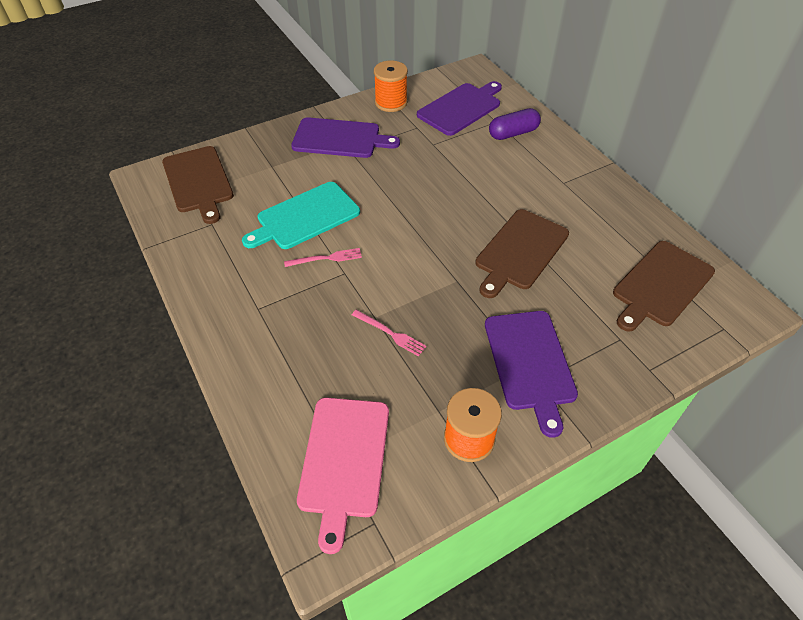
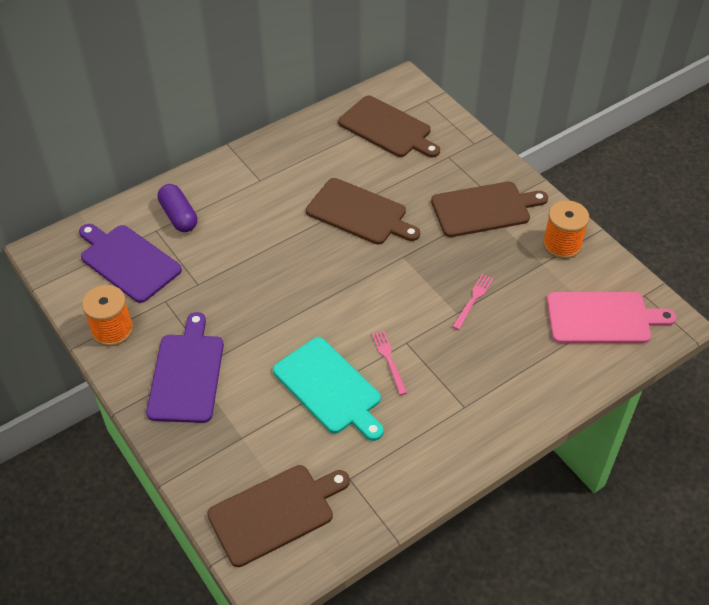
camera: 95 degrees left, 0 degrees up
purple cutting board [485,311,578,438] -> brown cutting board [431,182,548,237]

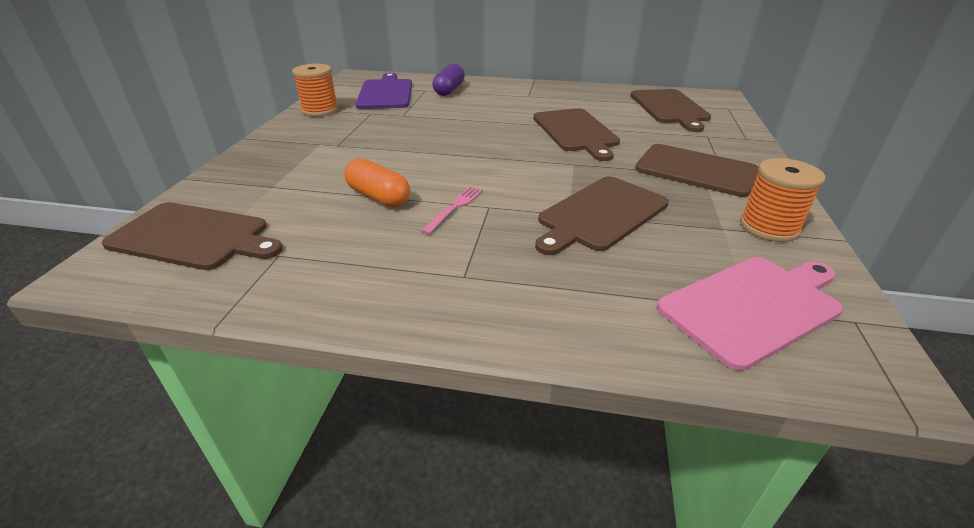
camera: 45 degrees right, 15 degrees down
purple cutting board [146,312,224,423] -> none
turquoise cutting board [273,337,384,441] -> orange capsule [344,158,410,207]
pink fork [452,274,494,330] -> brown cutting board [535,176,669,255]
pink cutting board [547,292,676,343] -> pink cutting board turned 75 degrees counterclockwise [657,257,843,371]

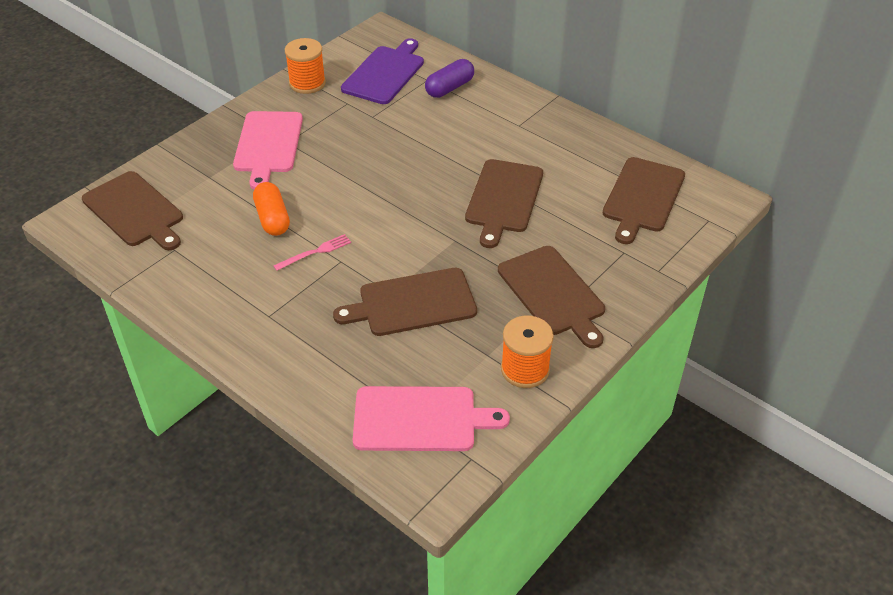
camera: 30 degrees right, 10 degrees up
none -> pink cutting board [233,111,303,189]

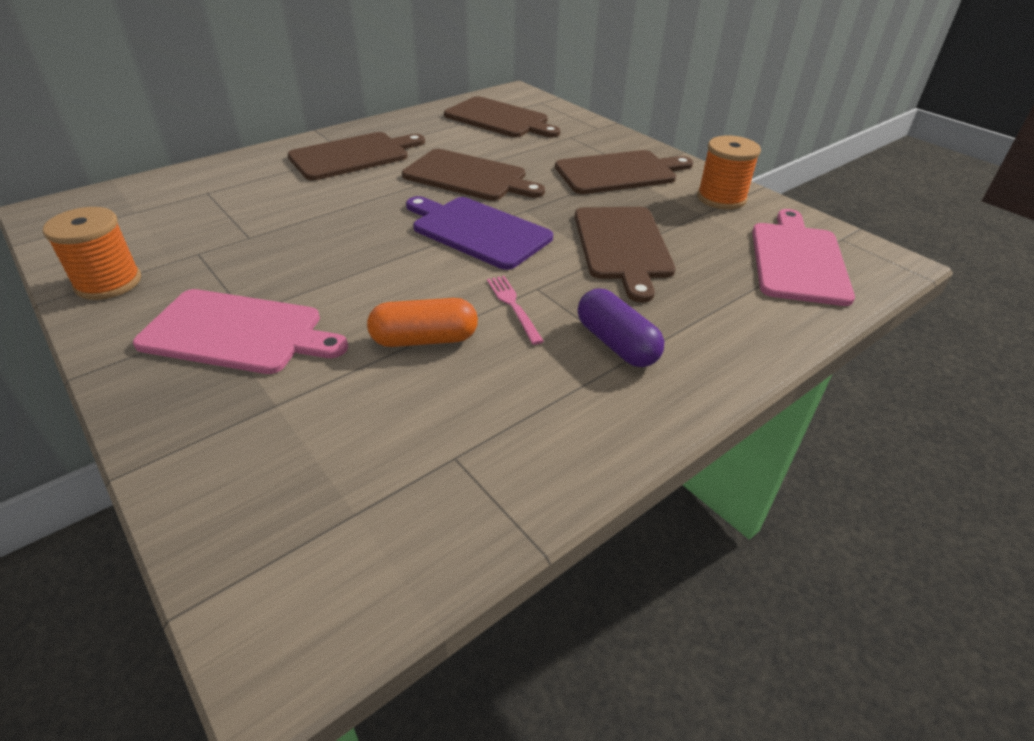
camera: 80 degrees left, 5 degrees down
brown cutting board [82,171,183,250] -> brown cutting board moved to [287,132,425,180]
purple cutting board [341,38,424,104] -> purple cutting board moved to [406,196,553,270]
purple capsule [425,59,474,98] -> purple capsule moved to [578,288,664,367]

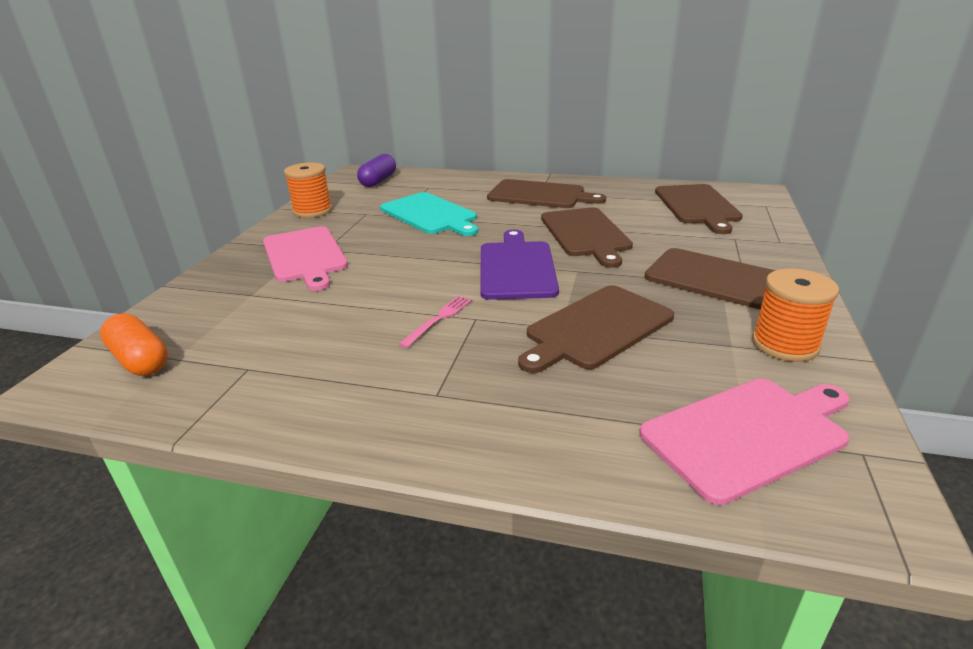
camera: 55 degrees right, 10 degrees down
orange capsule [367,298,478,347] -> orange capsule moved to [100,313,168,376]
purple capsule [578,288,664,367] -> purple capsule moved to [357,154,396,187]
none -> turquoise cutting board [380,192,478,236]

